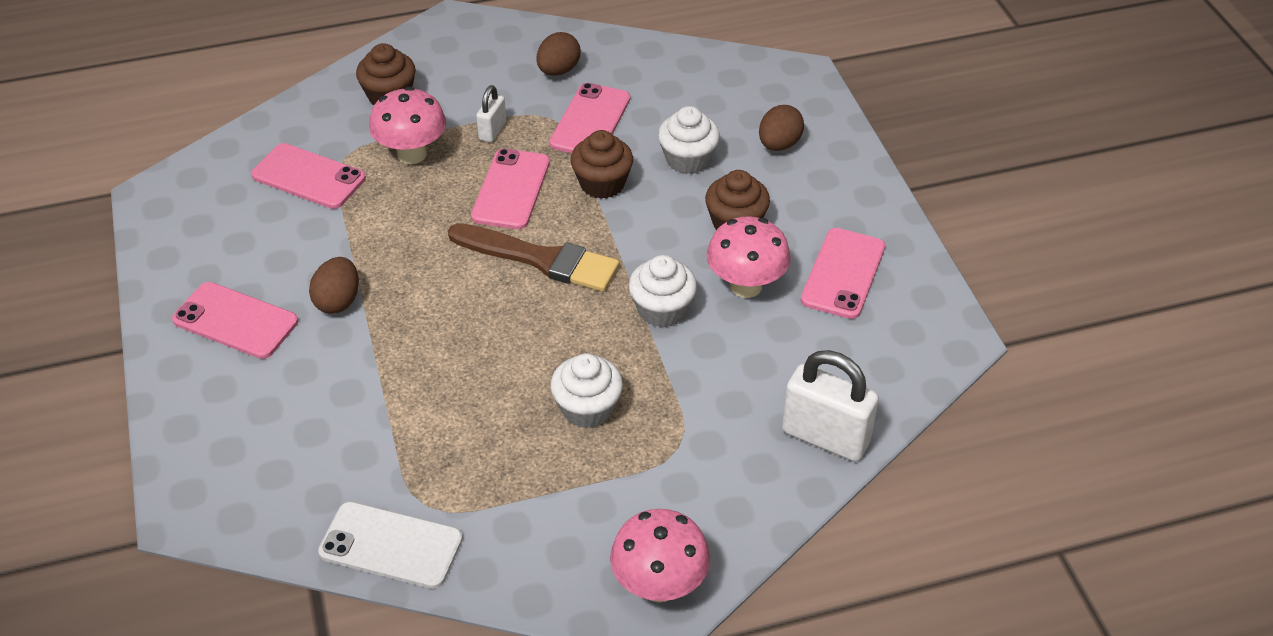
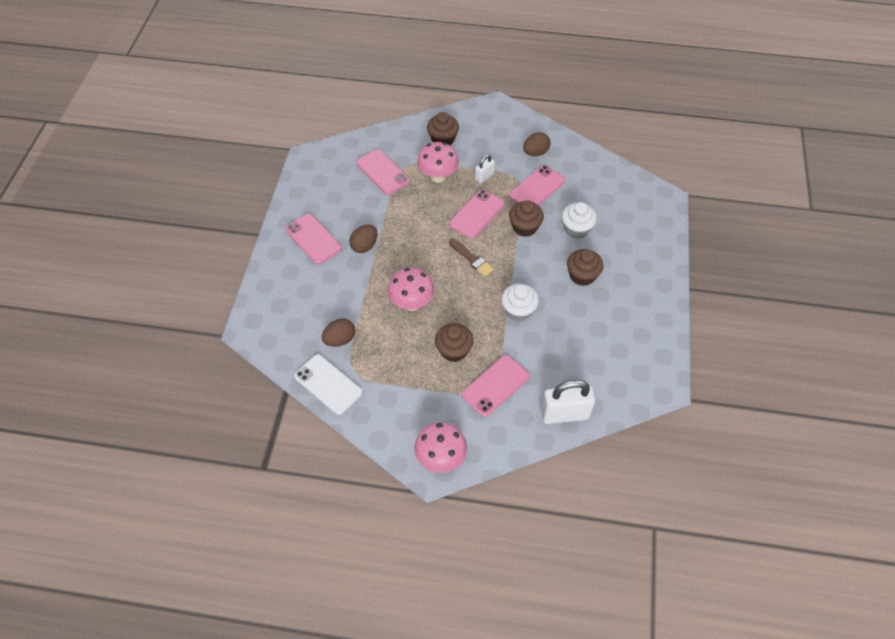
camera: 25 degrees right, 10 degrees up
brown brush [448,223,619,292] -> brown brush [449,239,494,277], size x0.59
white cupcake [551,353,623,428] -> brown cupcake [435,323,474,362]
pink mushroom [706,216,791,298] -> pink mushroom moved to [388,268,434,311]
brown egg [759,105,804,151] -> brown egg moved to [322,318,355,347]
white padlock [782,350,879,462] -> white padlock turned 60 degrees counterclockwise [541,380,595,424]
pink phone [801,228,885,319] -> pink phone moved to [462,355,530,417]

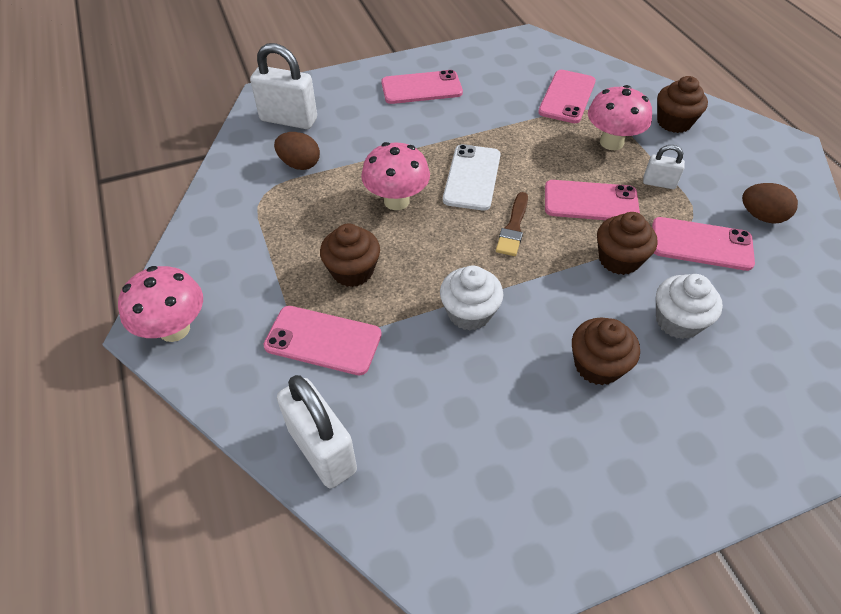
camera: 60 degrees right, 5 degrees down
pink phone [285,214,342,264] -> pink phone turned 60 degrees clockwise [381,70,463,104]
white phone [294,354,363,415] -> white phone moved to [443,144,501,211]
brown egg [349,225,377,253] -> none
none -> white padlock [250,43,317,129]

